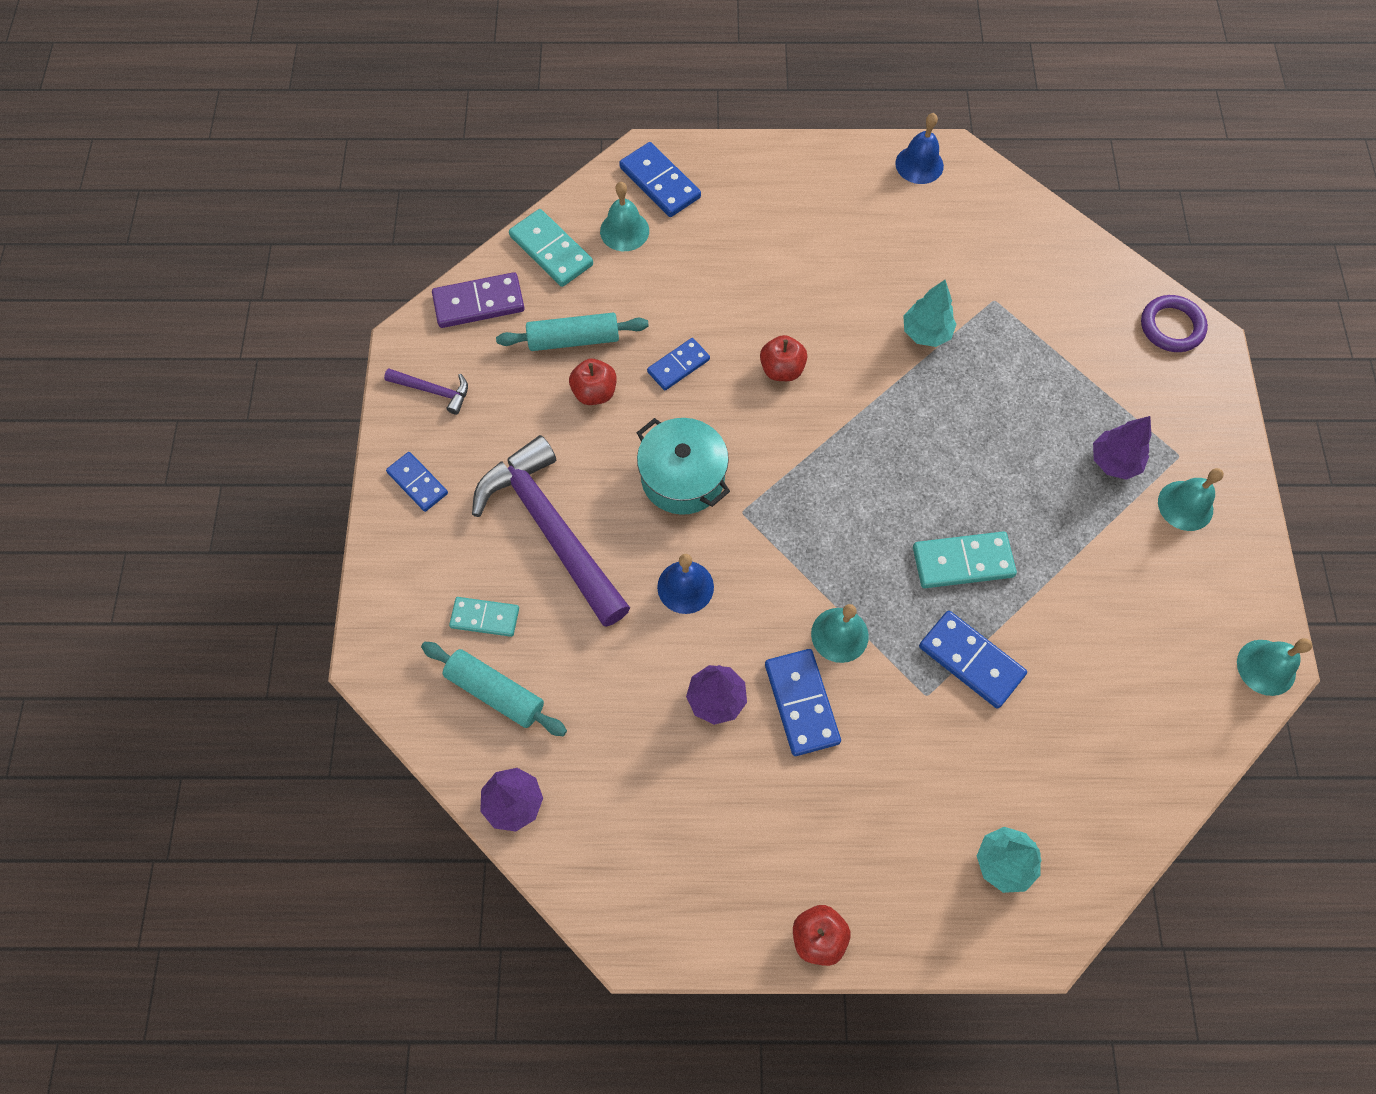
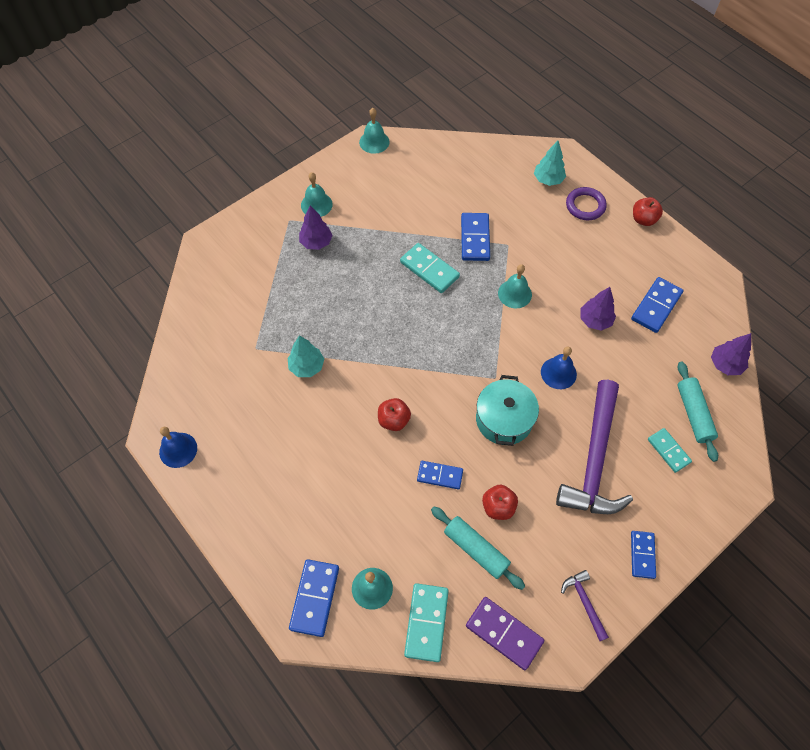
camera: 130 degrees left, 5 degrees down
blue domino [765,649,841,756] -> blue domino moved to [631,277,684,333]
purple ring [1141,295,1208,352] -> purple ring moved to [566,187,607,220]

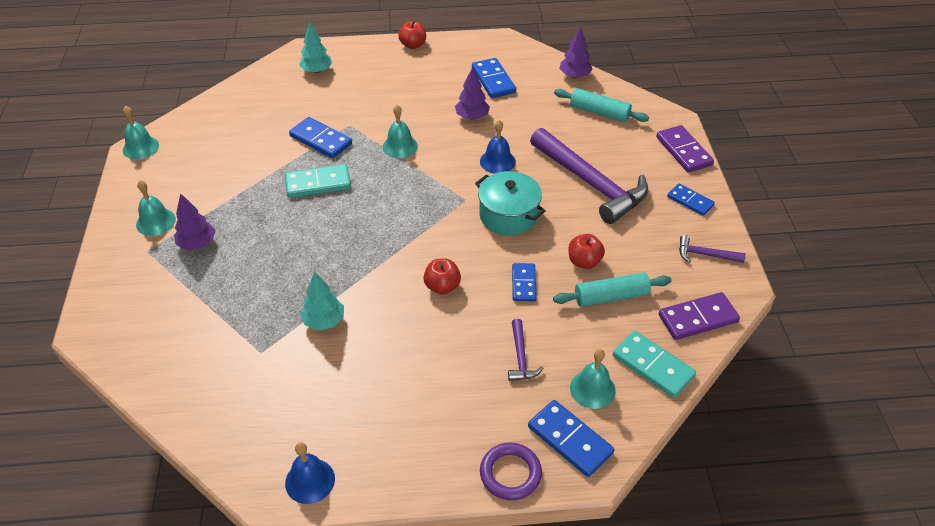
camera: 55 degrees left, 15 degrees down
blue domino [417,461,463,489] -> blue domino turned 45 degrees counterclockwise [512,263,536,301]
purple ring [566,187,607,220] -> purple ring moved to [480,443,542,500]
turquoise domino [648,428,692,473] -> none
none -> purple hammer [508,319,543,381]
none -> purple domino [656,125,714,173]

